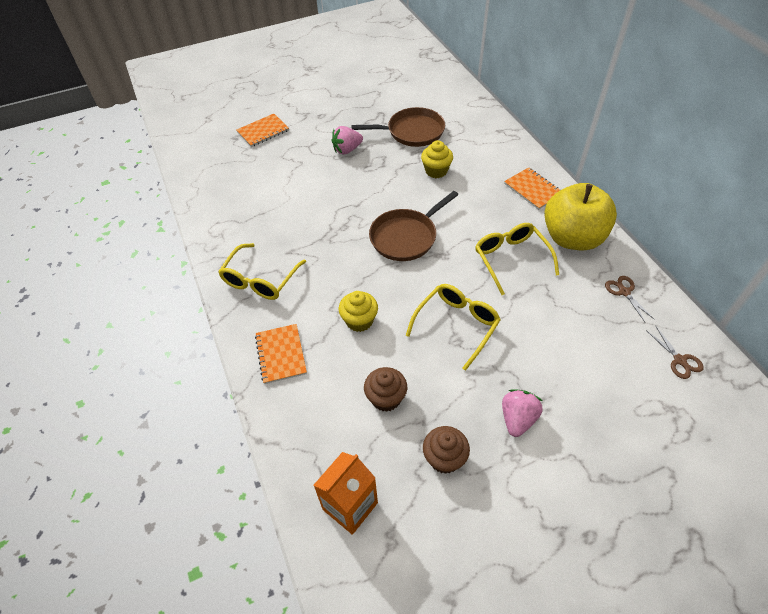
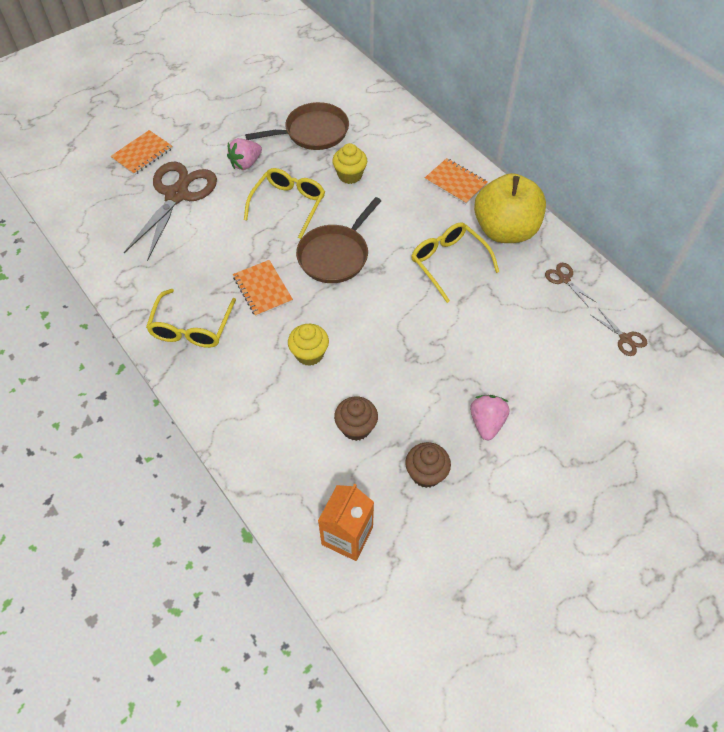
camera: 15 degrees left, 5 degrees up
orange notebook [255,324,307,384] -> orange notebook moved to [233,260,293,317]
yellow glasses [406,284,501,371] -> yellow glasses moved to [244,168,325,239]
none -> brown scissors [124,162,217,261]

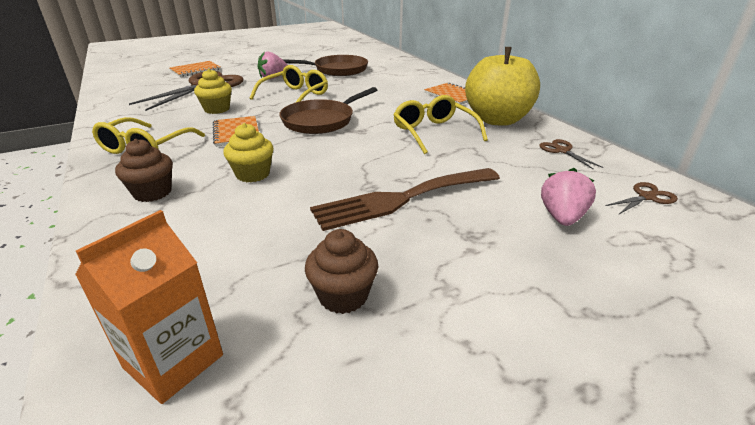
camera: 10 degrees right, 25 degrees down
yellow cupcake [332,143,367,184] -> yellow cupcake moved to [194,69,232,114]
brown cupcake [334,397,378,441] -> brown cupcake moved to [115,139,173,202]
pink strawberry [470,395,510,440] -> pink strawberry moved to [541,168,596,226]
brown scissors [591,309,647,356] -> brown scissors turned 90 degrees counterclockwise [605,182,678,214]
none -> brown fork [310,168,500,231]

